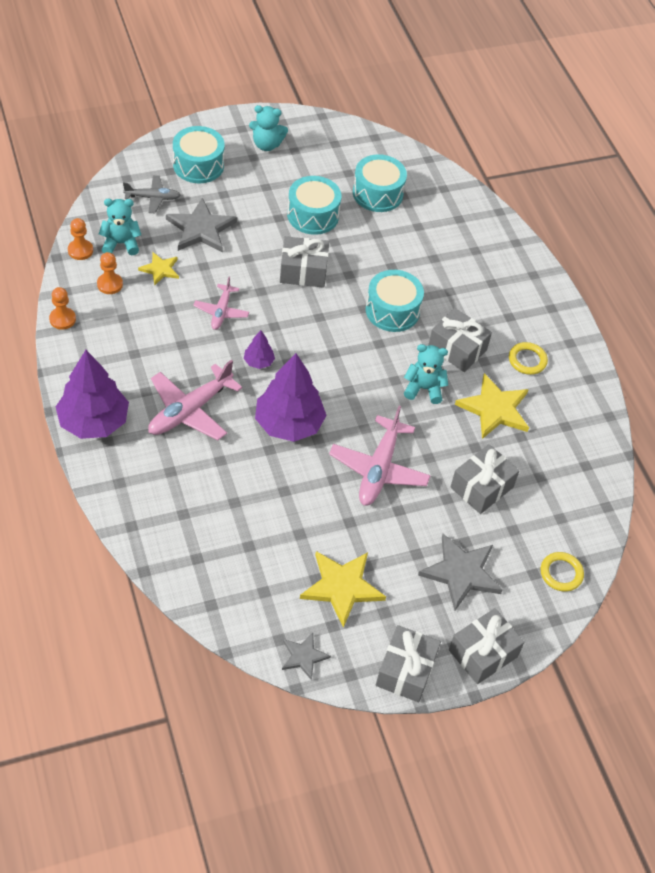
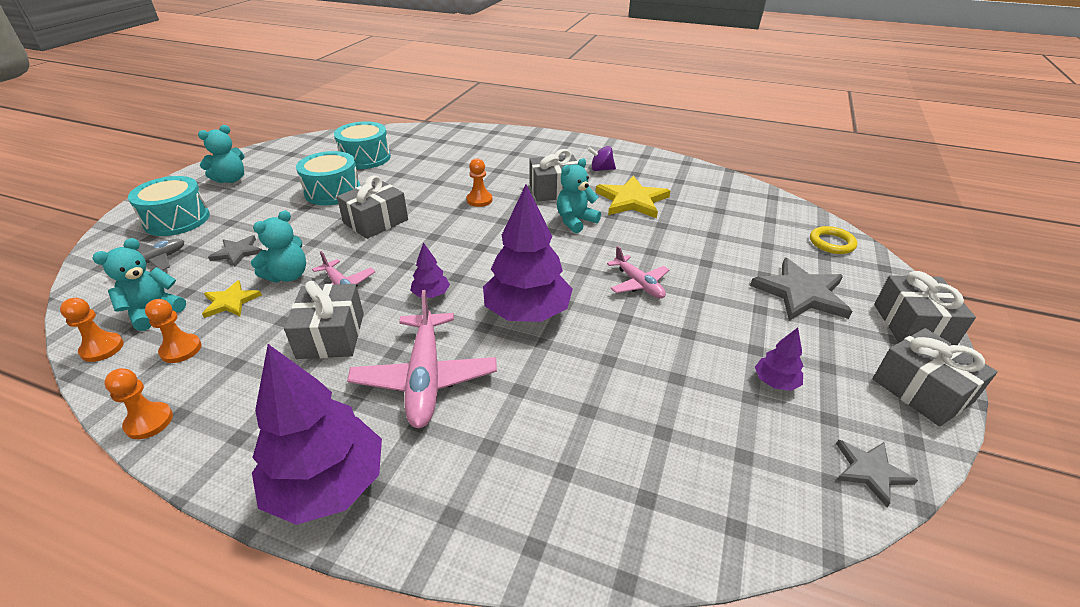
camera: 45 degrees left, 15 degrees down
grey star [166,198,237,252] -> grey star [208,235,262,267], size x0.57
yellow star [300,551,386,628] -> purple tree [755,328,803,391]
pink plane [329,406,431,506] -> pink plane [607,246,669,299], size x0.59
turquoise drum [366,270,424,332] -> orange pawn [467,158,493,207]
grey gift [451,444,520,514] -> grey gift moved to [284,281,364,359]
yellow ring [509,342,548,375] -> purple spinning top [587,146,616,171]
none -> turquoise teddy bear [251,210,306,282]

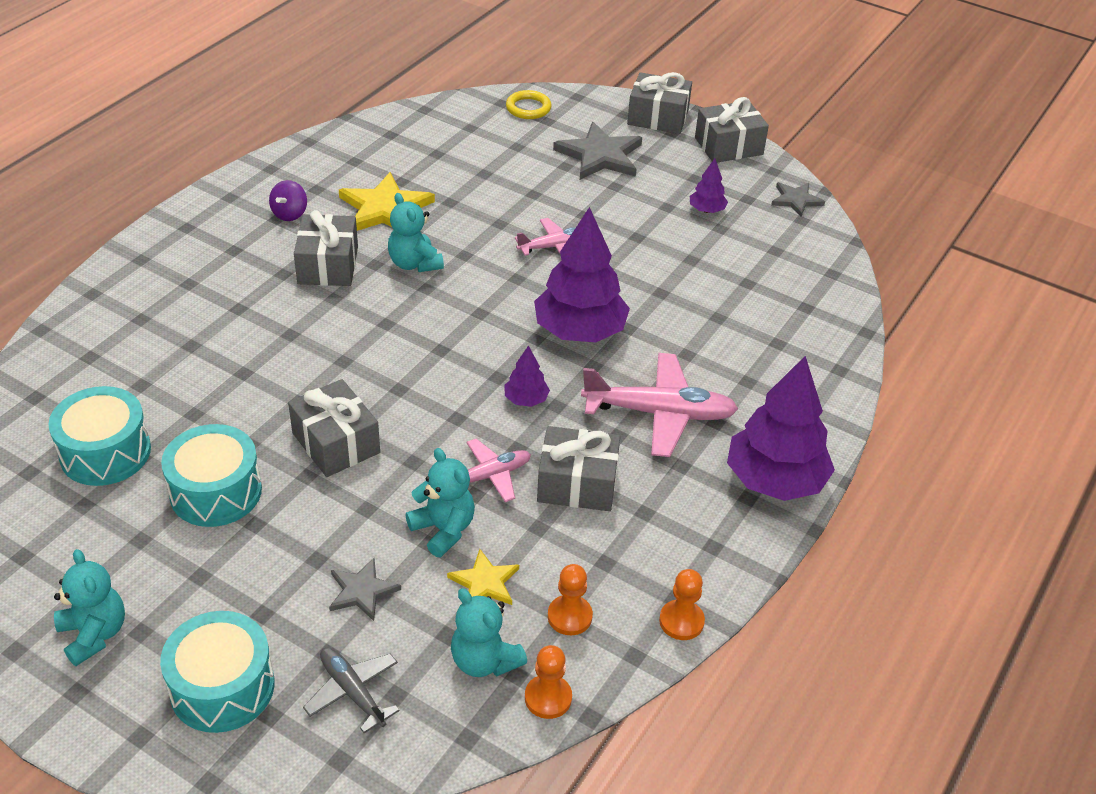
camera: 80 degrees left, 5 degrees up
orange pawn [467,158,493,207] -> none

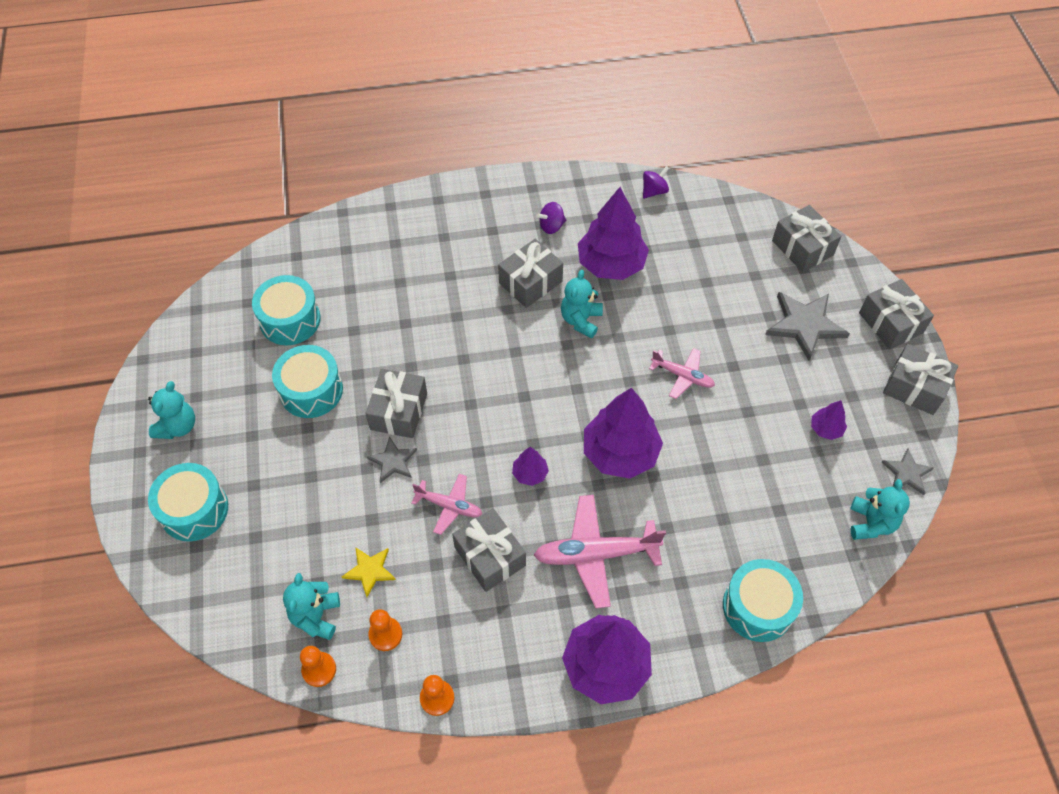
camera: 50 degrees right, 15 degrees up
grey plane [303,647,399,733] -> none
grey star [329,558,401,621] -> grey star moved to [367,436,417,483]
yellow star [339,172,435,231] -> purple tree [578,187,649,280]
turquoise teddy bear [406,448,475,557] -> turquoise teddy bear moved to [851,479,910,540]
yellow ring [506,90,552,119] -> grey gift [772,205,841,272]
pink plane [581,353,738,457] -> pink plane turned 120 degrees clockwise [534,495,666,608]
none -> purple spinning top [643,166,669,199]
none -> turquoise drum [723,559,803,642]

